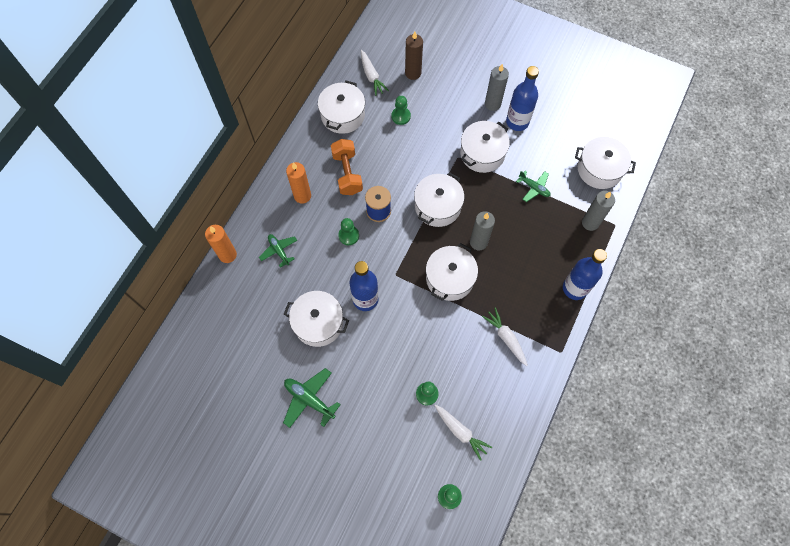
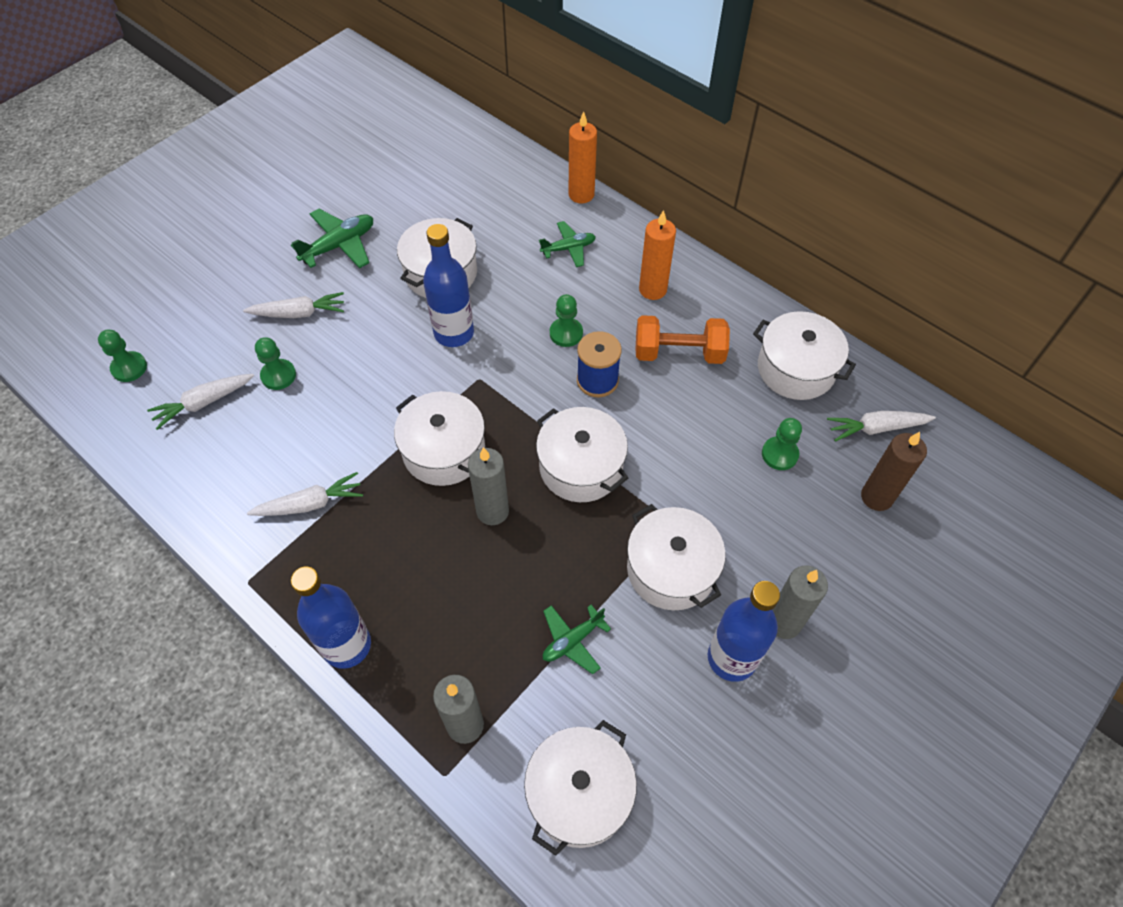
camera: 105 degrees right, 10 degrees down
none -> white carrot [243,292,344,318]

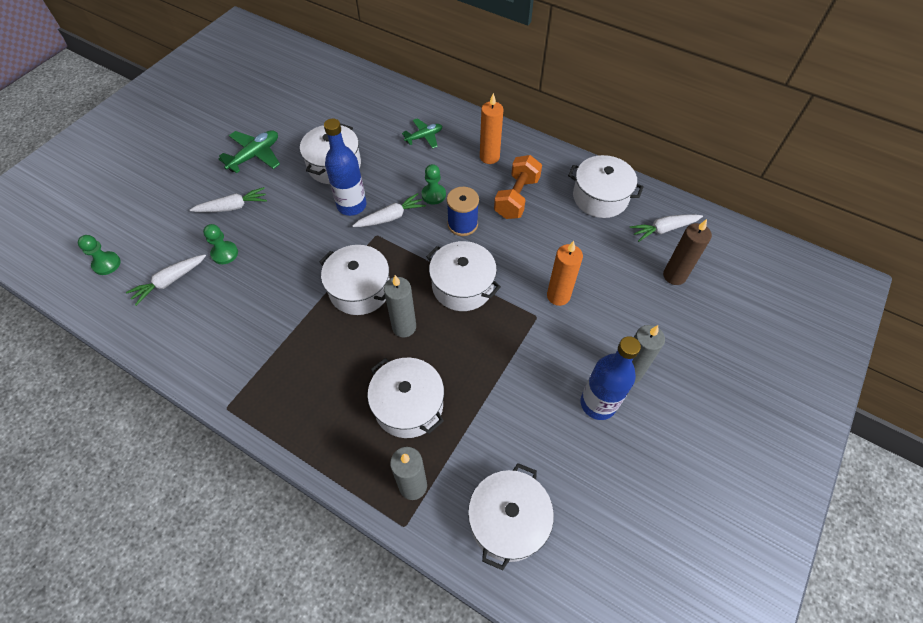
camera: 10 degrees left, 0 degrees up
white carrot [247,472,363,516] -> white carrot moved to [353,193,426,227]
blue bottle [290,566,371,669] -> none
green plane [543,605,611,674] -> none
orange candle [569,111,597,203] -> orange candle moved to [547,241,583,306]
white pot [627,504,726,610] -> white pot moved to [367,358,444,438]
orange dumbbell [635,315,730,364] -> orange dumbbell turned 60 degrees counterclockwise [494,155,542,219]
green pawn [762,418,802,470] -> none

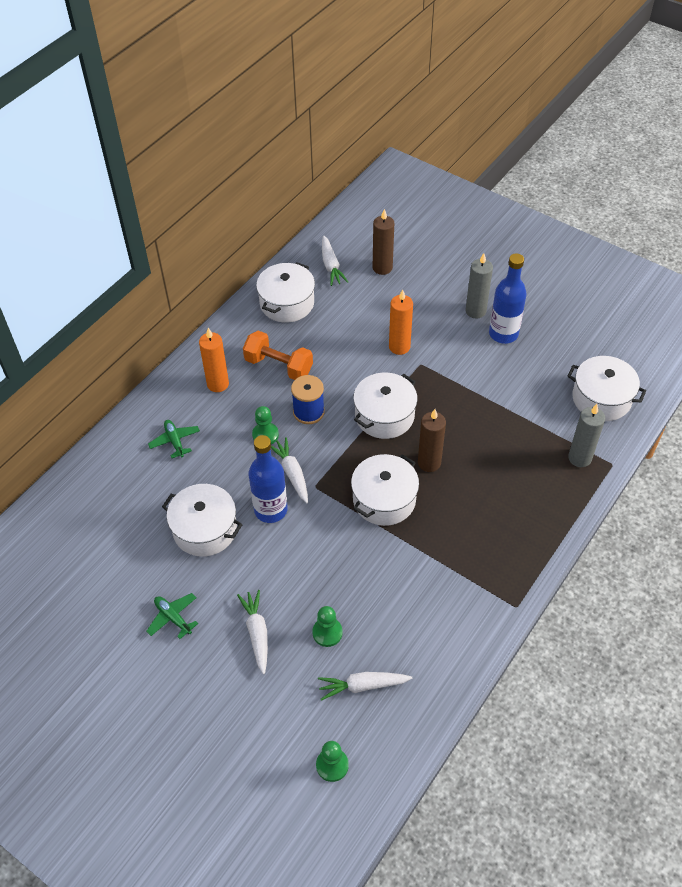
camera: 85 degrees left, 5 degrees down
white carrot [126,254,206,306] -> white carrot turned 120 degrees clockwise [318,672,412,701]
green plane [219,130,280,173] -> green plane [146,593,198,639], size x0.67
white pot [367,358,444,438] -> none
grey candle [384,275,416,337] -> brown candle [418,409,446,472]

